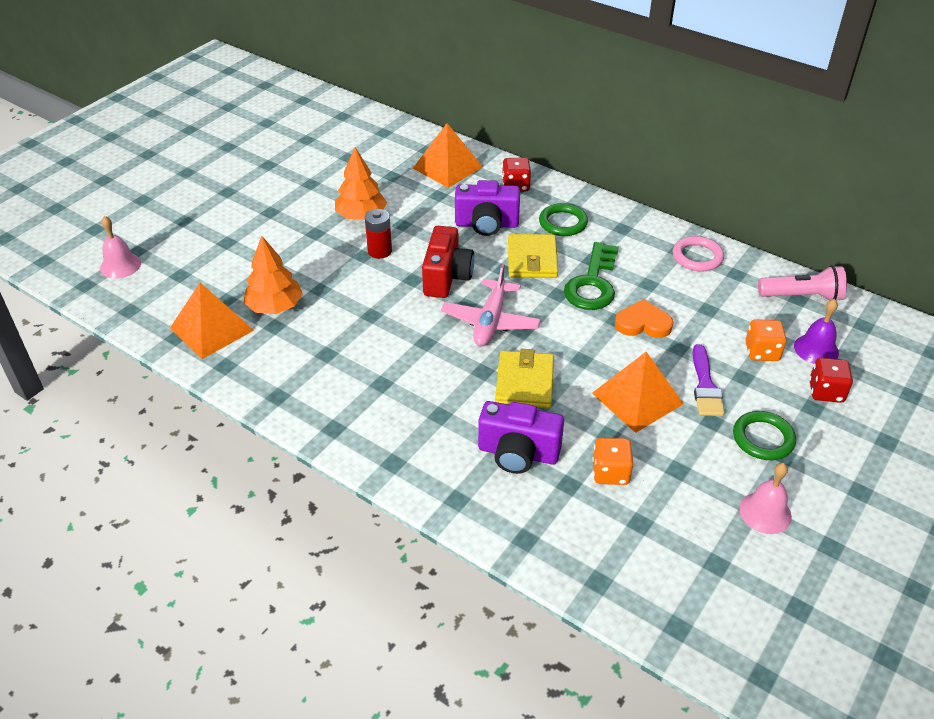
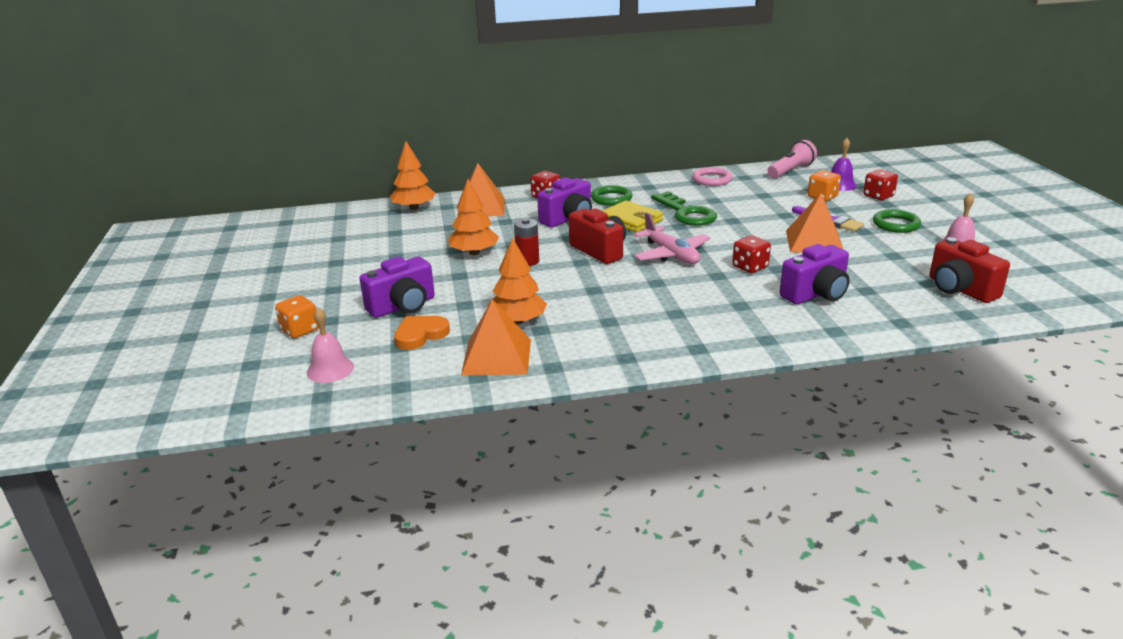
camera: 45 degrees left, 15 degrees down
yellow wallet [495,349,554,409] -> red dice [732,235,771,273]
orange dice [592,438,633,485] -> orange dice moved to [275,295,319,338]
orange heart [615,299,673,338] -> orange heart moved to [394,316,450,350]
none -> purple camera [359,257,435,318]
none -> orange tree [390,141,436,210]
none -> red camera [929,237,1010,303]

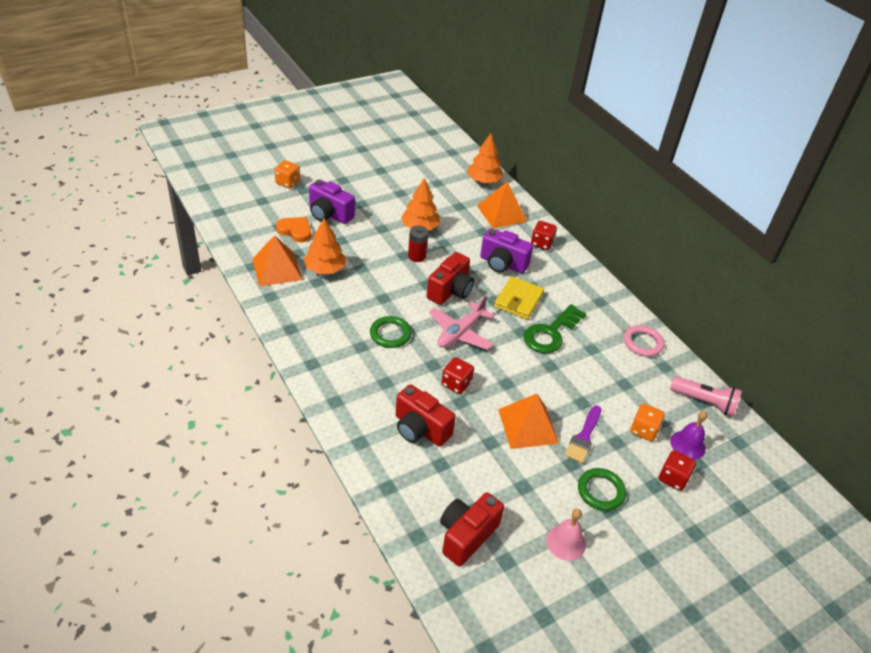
camera: 65 degrees right, 15 degrees up
pink bell [307,308,354,383] -> none
green ring [591,185,632,206] -> green ring moved to [370,316,412,348]
purple camera [780,244,850,304] -> red camera [396,384,456,447]

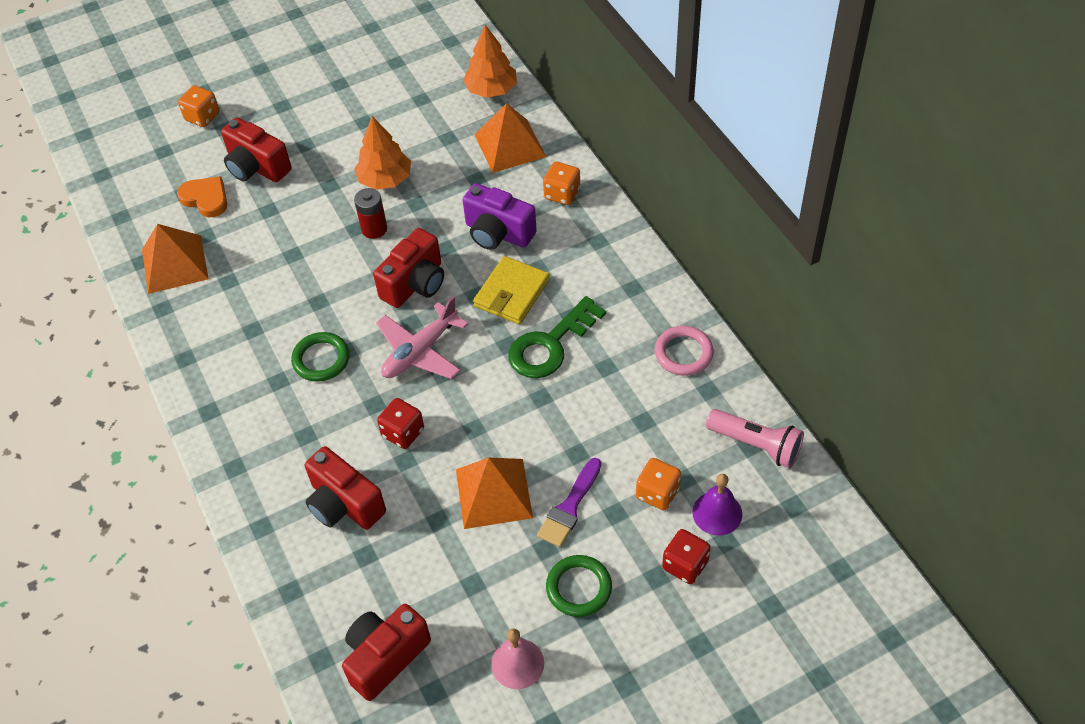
camera: 10 degrees right, 10 degrees up
orange tree [304,218,346,274] -> none
purple camera [309,179,355,224] -> red camera [221,117,292,182]
red dice [531,221,557,250] -> orange dice [543,162,580,205]

